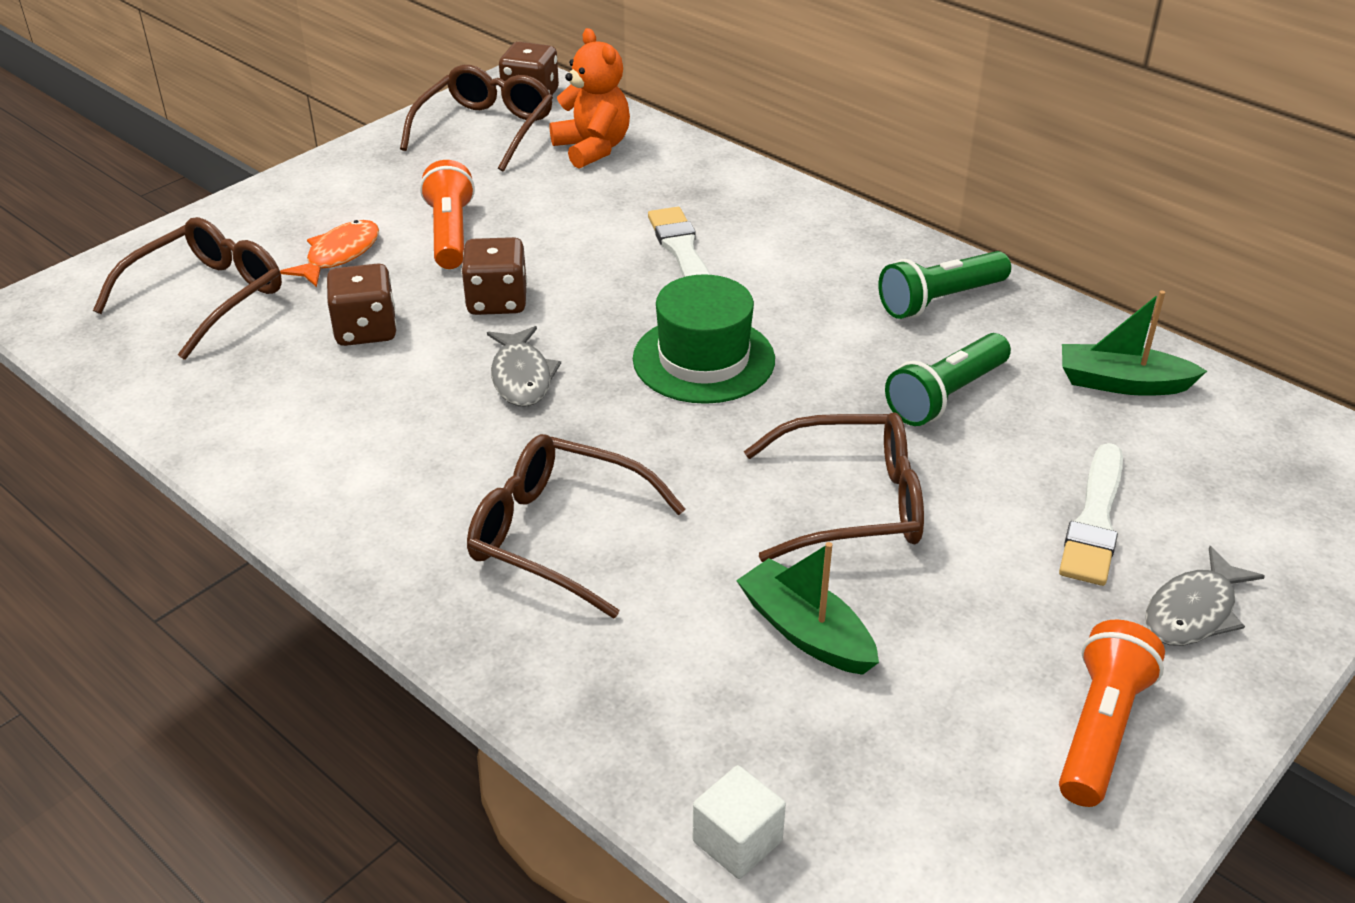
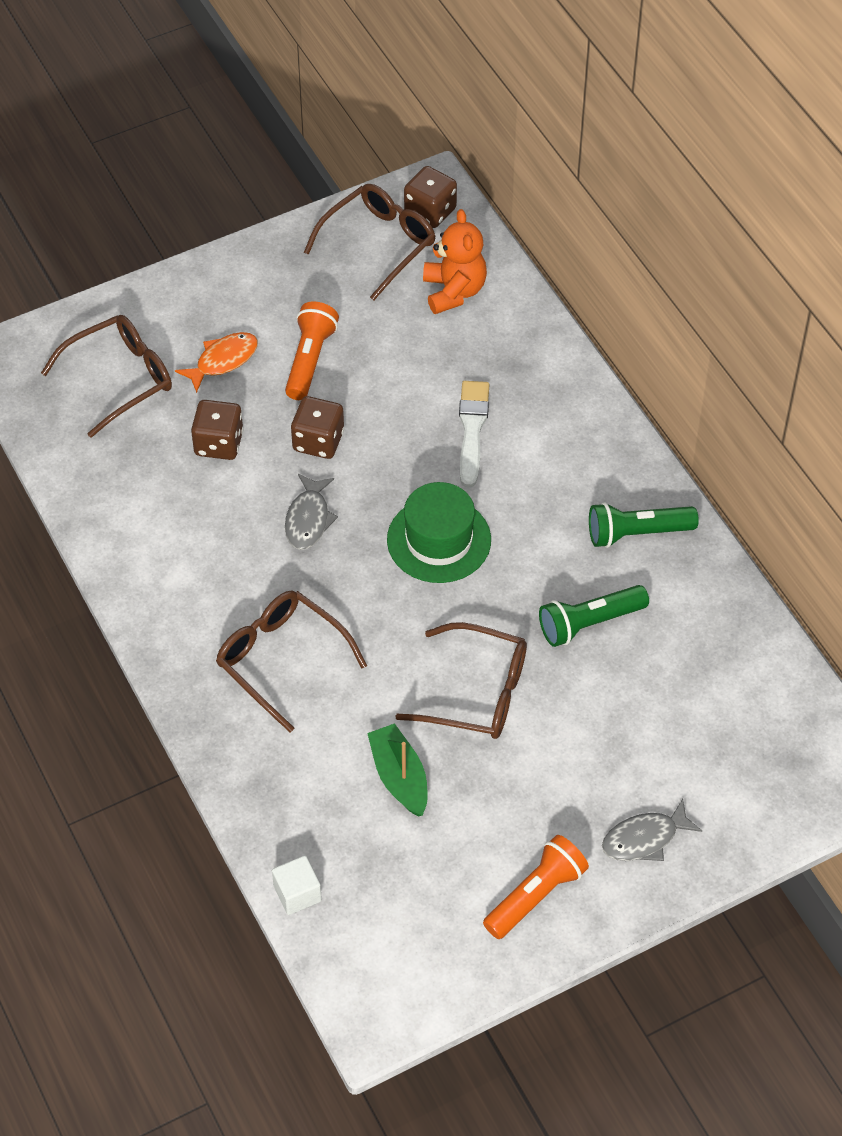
camera: 20 degrees right, 15 degrees up
white brush [1059,443,1123,586] -> none
green boat [1062,290,1207,396] -> none

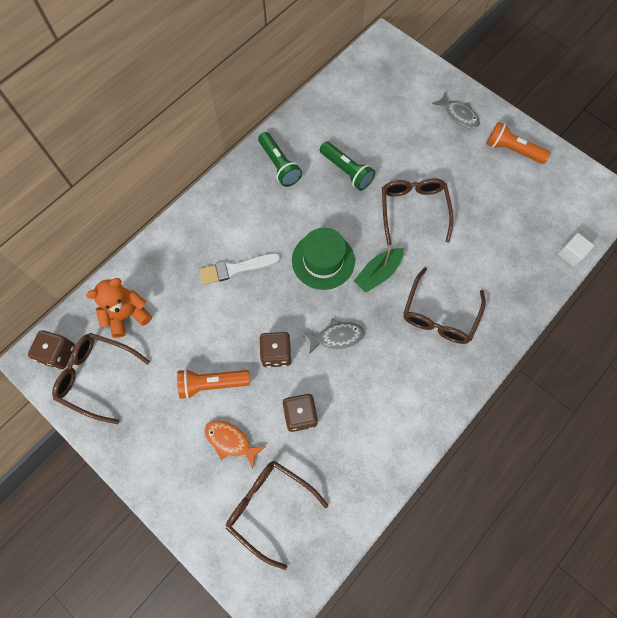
camera: 110 degrees left, 15 degrees up
green boat [367,723,427,816] -> green boat moved to [354,247,403,293]

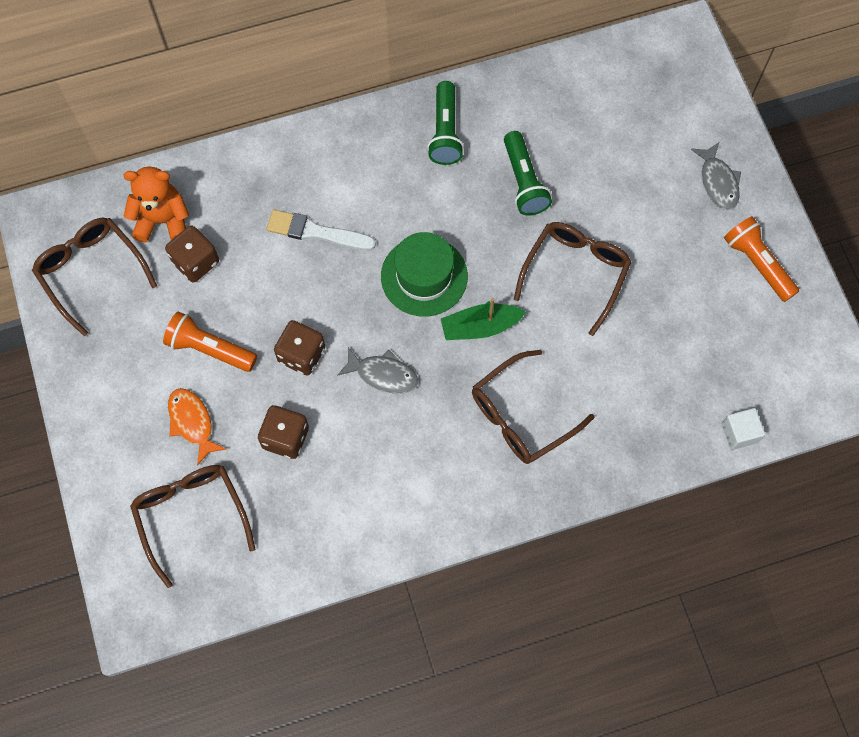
camera: 30 degrees right, 0 degrees up
brown dice [28,330,75,369] -> brown dice moved to [165,226,219,283]

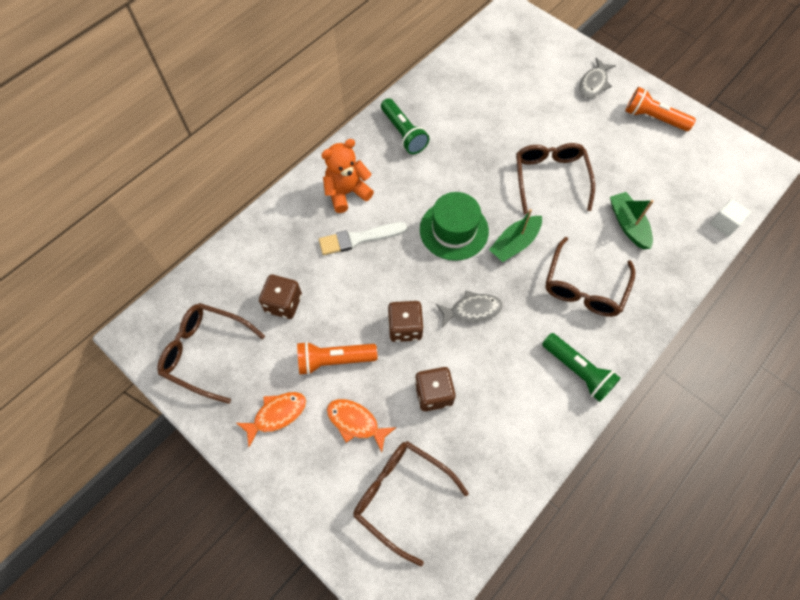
camera: 30 degrees left, 5 degrees down
orange teddy bear [123,167,189,242] -> orange teddy bear moved to [321,139,374,213]
green flashlight [504,131,552,216] -> green flashlight moved to [542,333,621,402]
grey fish [691,142,741,210] -> grey fish turned 75 degrees clockwise [579,58,616,98]
none -> orange fish [237,392,306,447]
none -> green boat [610,192,654,249]

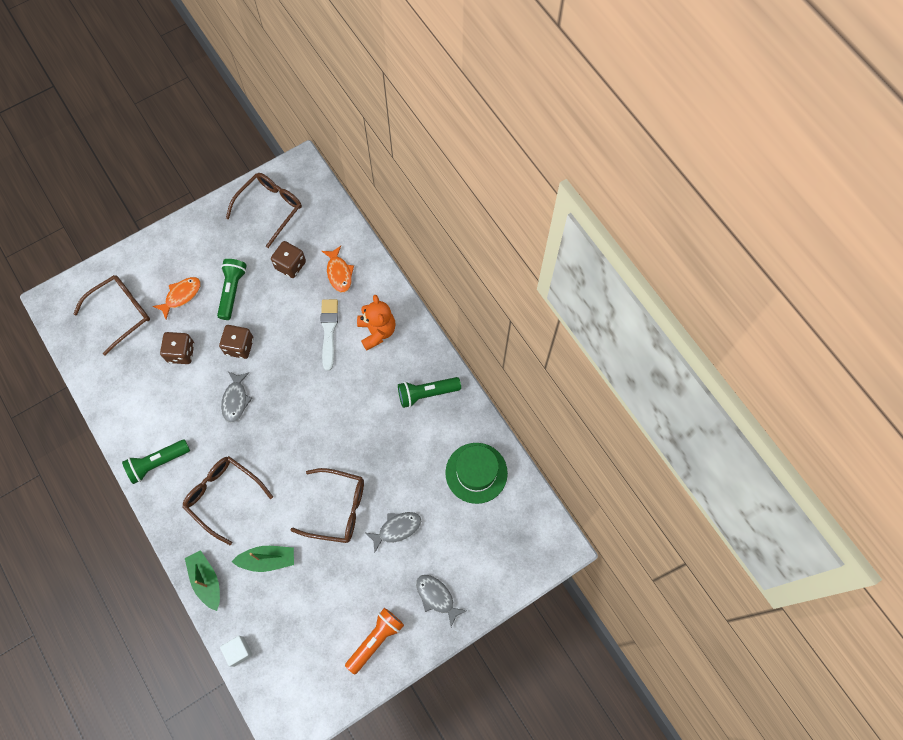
camera: 105 degrees right, 5 degrees up
orange fish [237,392,306,447] -> orange fish moved to [322,246,354,292]
orange flashlight [297,341,377,375] -> green flashlight [217,259,247,320]
green hat [420,192,489,261] -> green hat moved to [445,443,508,504]
green boat [489,209,542,262] -> green boat moved to [185,550,220,611]
none -> grey fish [366,512,421,553]

